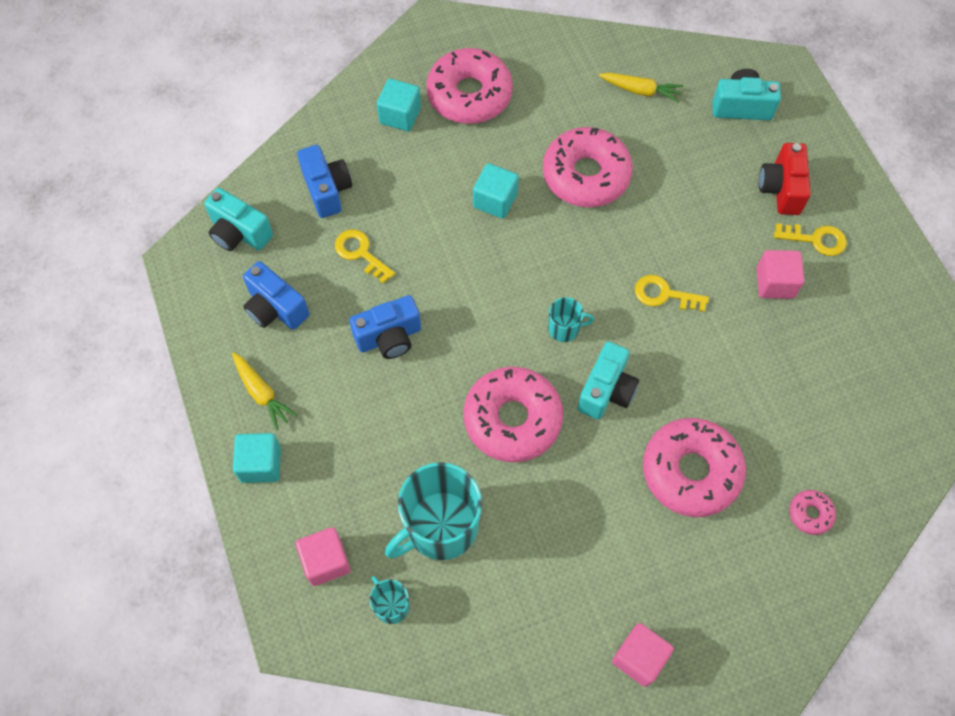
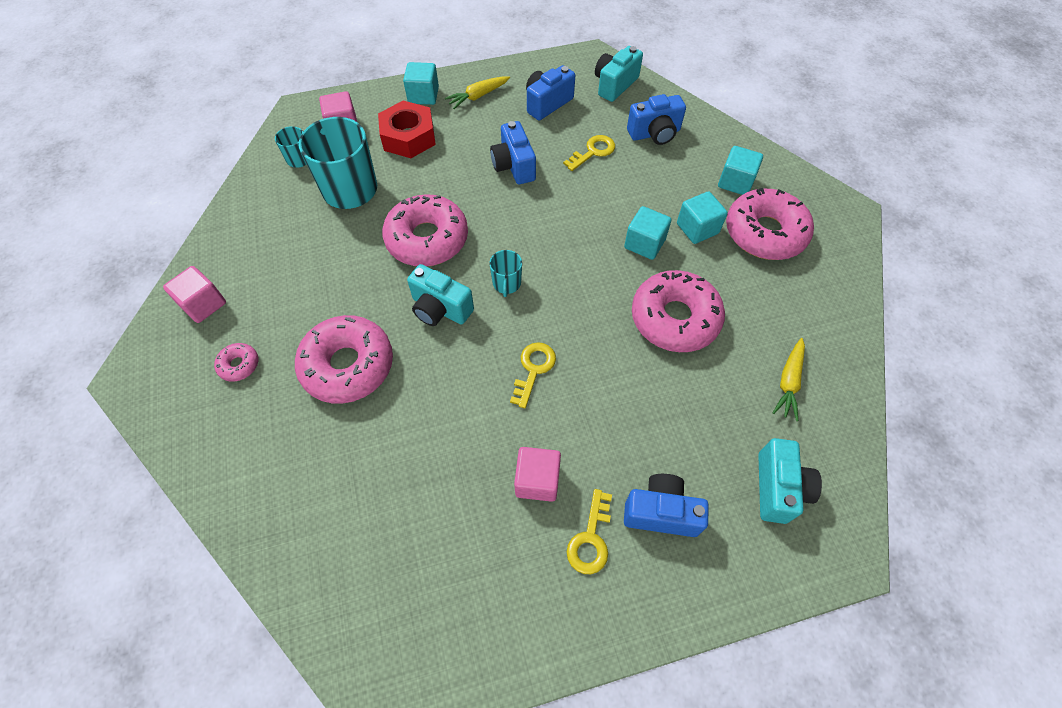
camera: 95 degrees right, 5 degrees down
red camera [759,143,811,215] -> blue camera [624,474,708,537]
pink donut [789,490,836,535] -> pink donut moved to [214,343,258,382]
none -> red nut [378,101,436,158]
none -> turquoise cube [677,191,728,244]

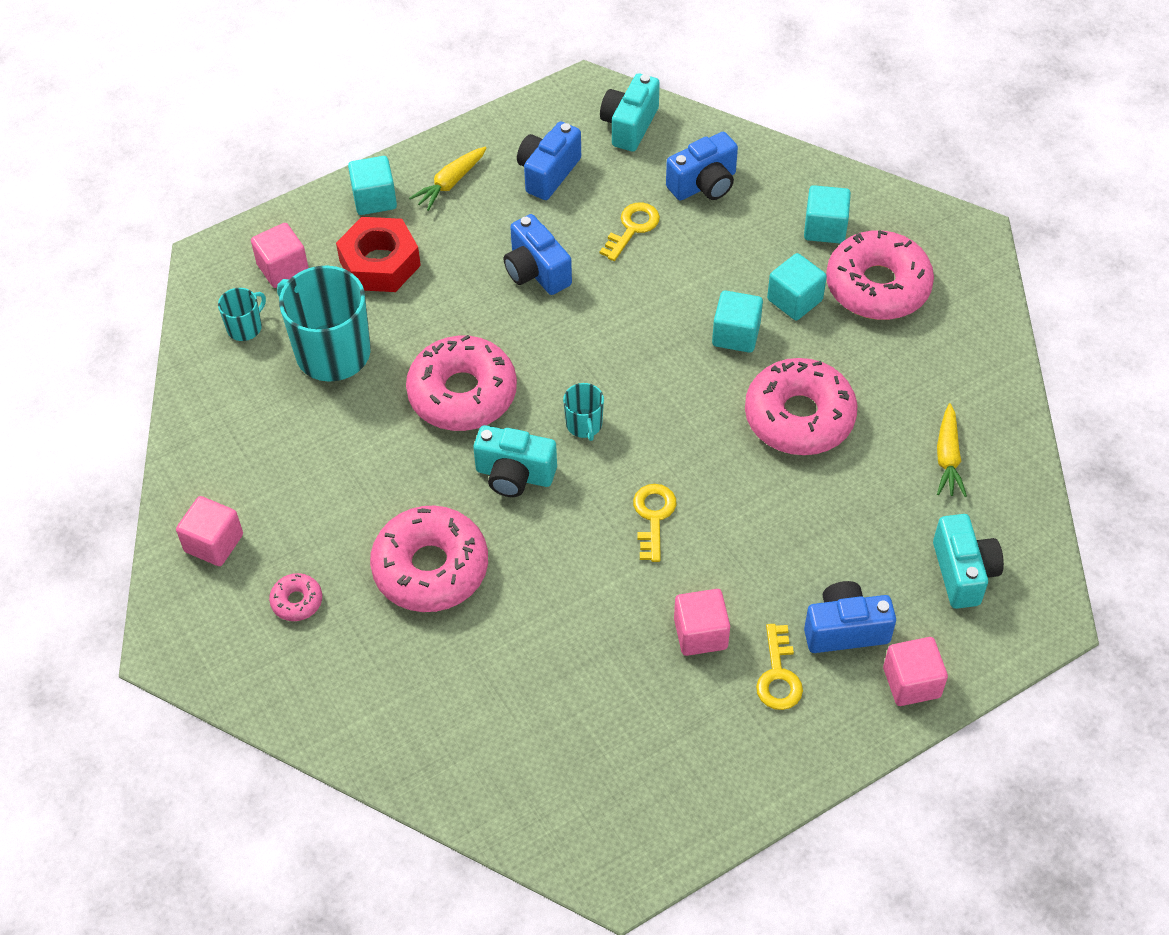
camera: 15 degrees left, 5 degrees down
none -> pink cube [883,637,948,706]

